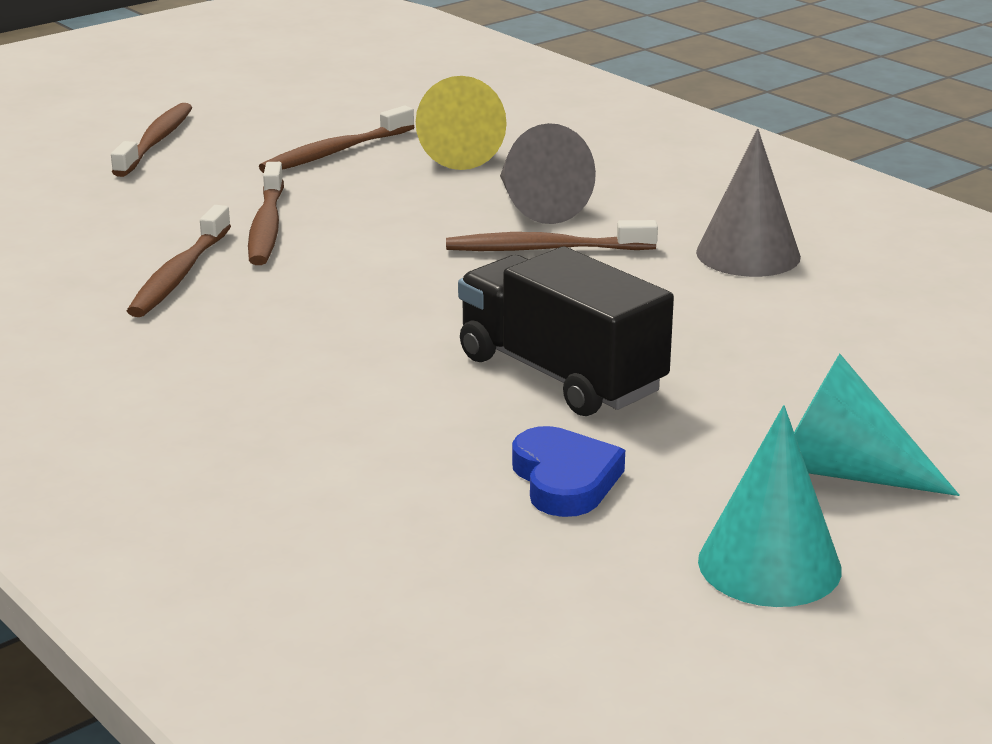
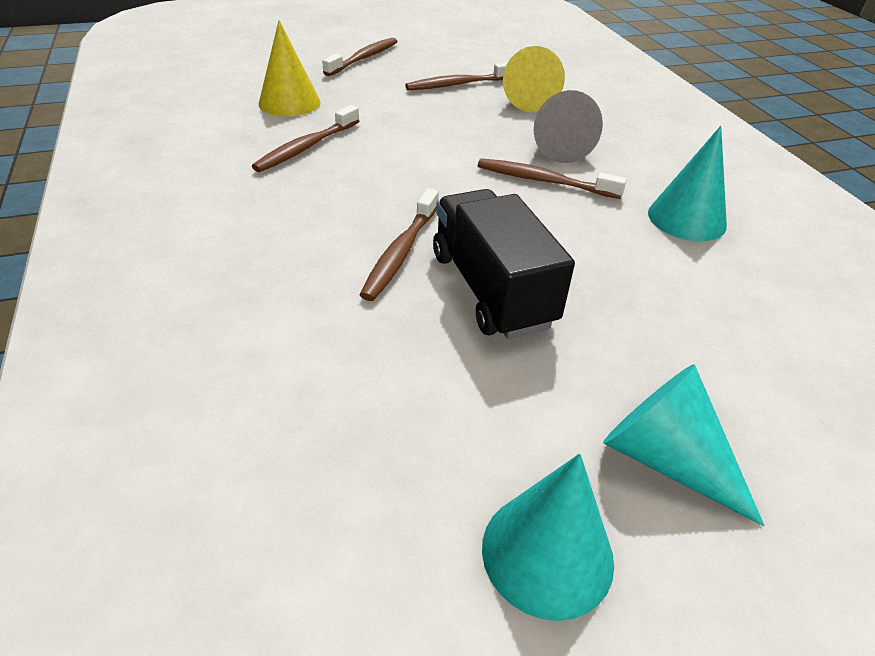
camera: 20 degrees right, 15 degrees up
brown toothbrush [248,162,284,265] -> brown toothbrush moved to [360,188,439,301]
blue heart [512,426,625,517] -> none
grey cone [696,129,801,277] -> turquoise cone [648,126,727,241]
none -> yellow cone [259,20,320,117]

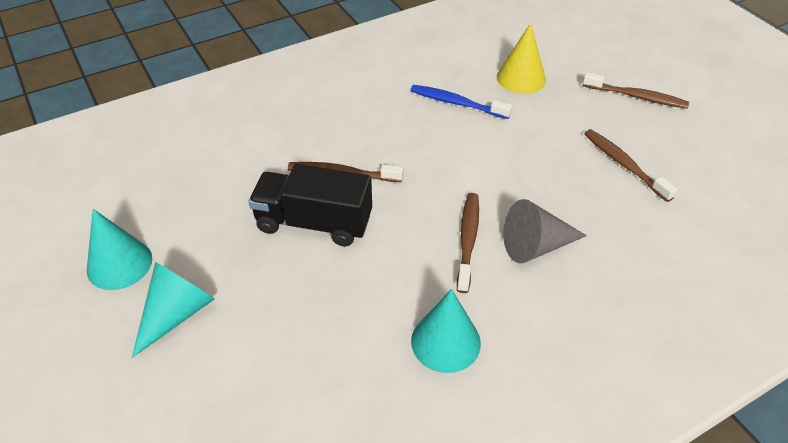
camera: 80 degrees right, 5 degrees up
brown toothbrush [252,105,359,172] -> blue toothbrush [410,85,512,119]
black truck [433,189,575,339] -> black truck turned 135 degrees counterclockwise [249,164,372,246]
yellow cone [503,46,565,112] -> none

